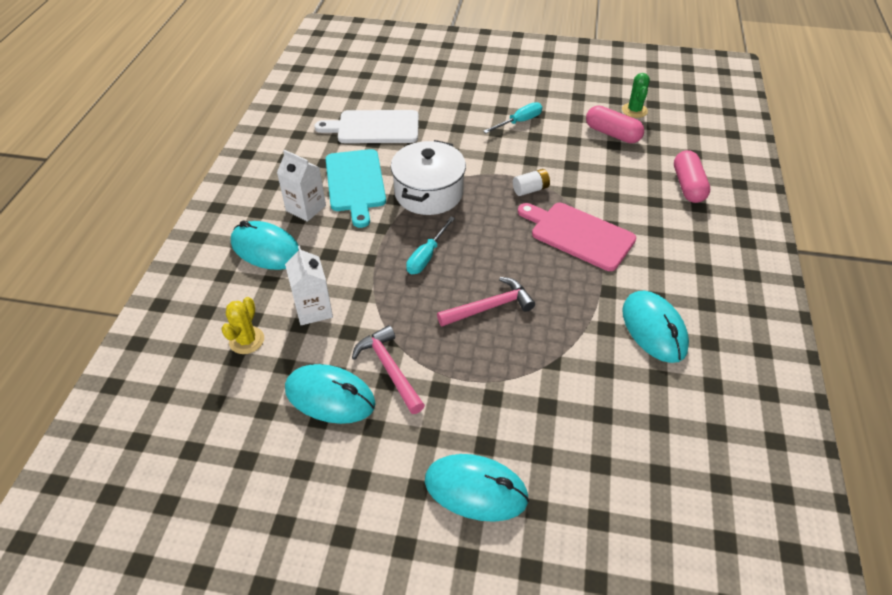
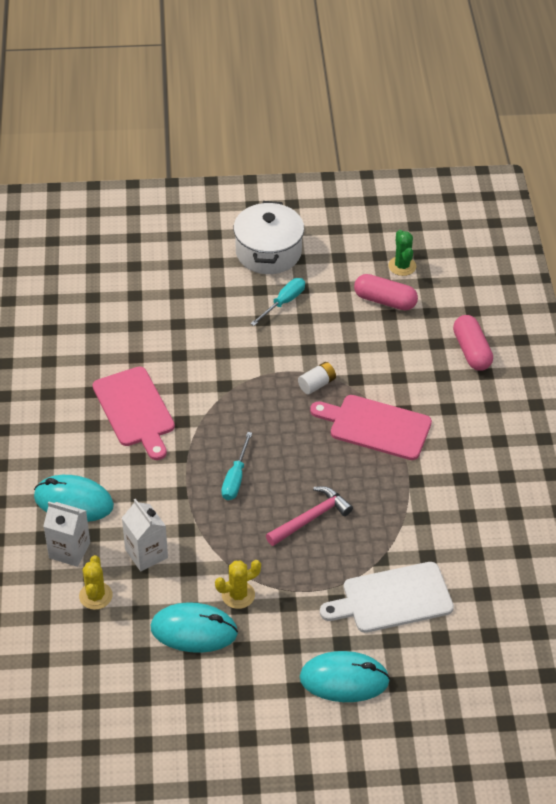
camera: 15 degrees left, 0 degrees up
white carton [277,150,326,222] -> white carton moved to [43,501,90,567]
white cutting board [314,110,419,143] -> white cutting board moved to [320,562,454,633]
turquoise cutting board [325,149,386,228] -> pink cutting board [93,366,175,460]
pink hammer [352,325,425,414] -> yellow cactus [215,560,261,609]
white pot [391,140,466,215] -> white pot moved to [233,201,304,274]
turquoise mouse [622,291,689,363] -> none

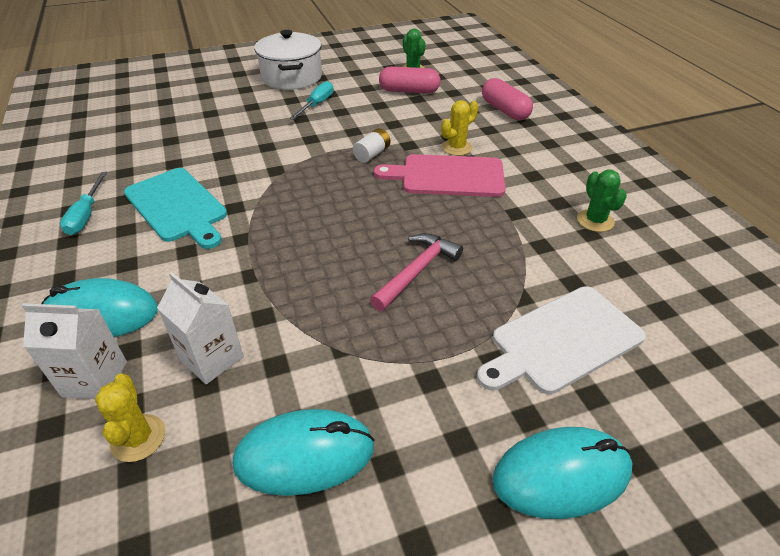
camera: 15 degrees left, 5 degrees down
pink cutting board [93,366,175,460] -> turquoise cutting board [124,168,227,249]
yellow cactus [215,560,261,609] -> yellow cactus moved to [441,100,478,156]
turquoise screwdriver [221,432,252,500] -> turquoise screwdriver moved to [60,172,107,235]
none -> green cactus [577,170,627,232]

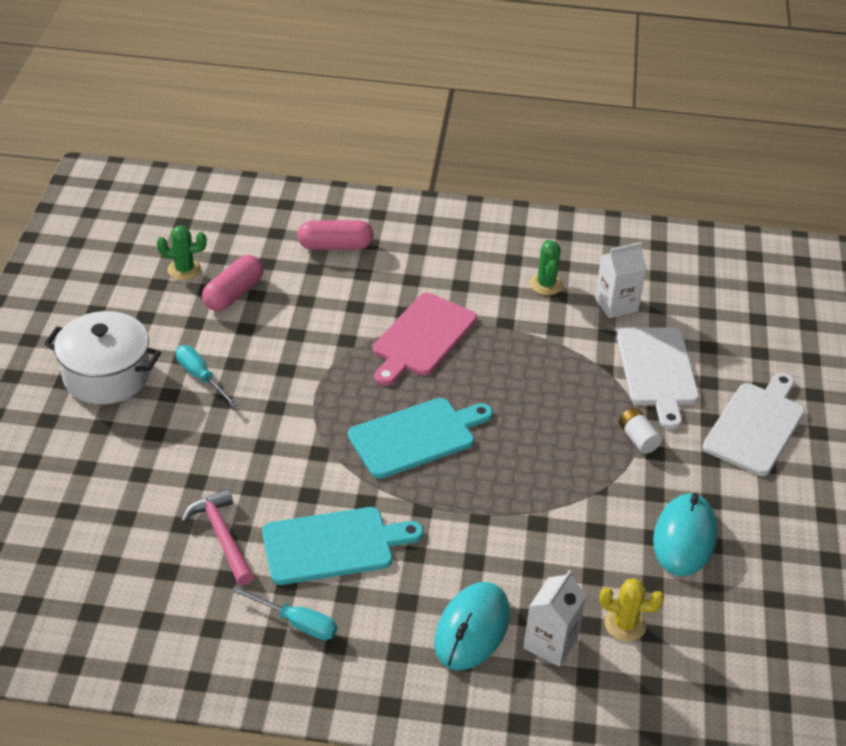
camera: 65 degrees left, 0 degrees up
white carton [157,272,244,384] -> white carton moved to [595,242,647,318]
white battery [353,128,391,163] -> white battery moved to [619,408,662,454]
pink hammer [370,233,463,311] -> pink hammer moved to [181,489,254,586]
yellow cactus [441,100,478,156] -> none
turquoise mouse [492,427,633,519] -> white cutting board [703,373,805,476]
green cactus [577,170,627,232] -> green cactus turned 75 degrees clockwise [530,240,563,295]
none -> turquoise cutting board [348,398,493,479]

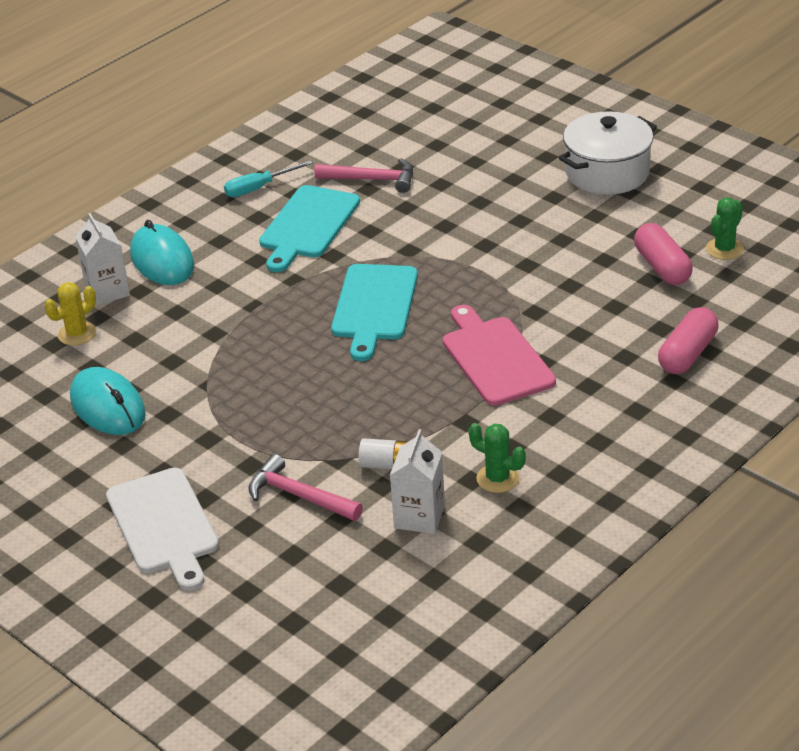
camera: 130 degrees right, 5 degrees down
turquoise screwdriver [176,345,238,407] -> none
white cutting board [617,327,699,430] -> pink hammer [248,454,363,521]
white battery [619,408,662,454] -> white battery moved to [359,438,408,469]

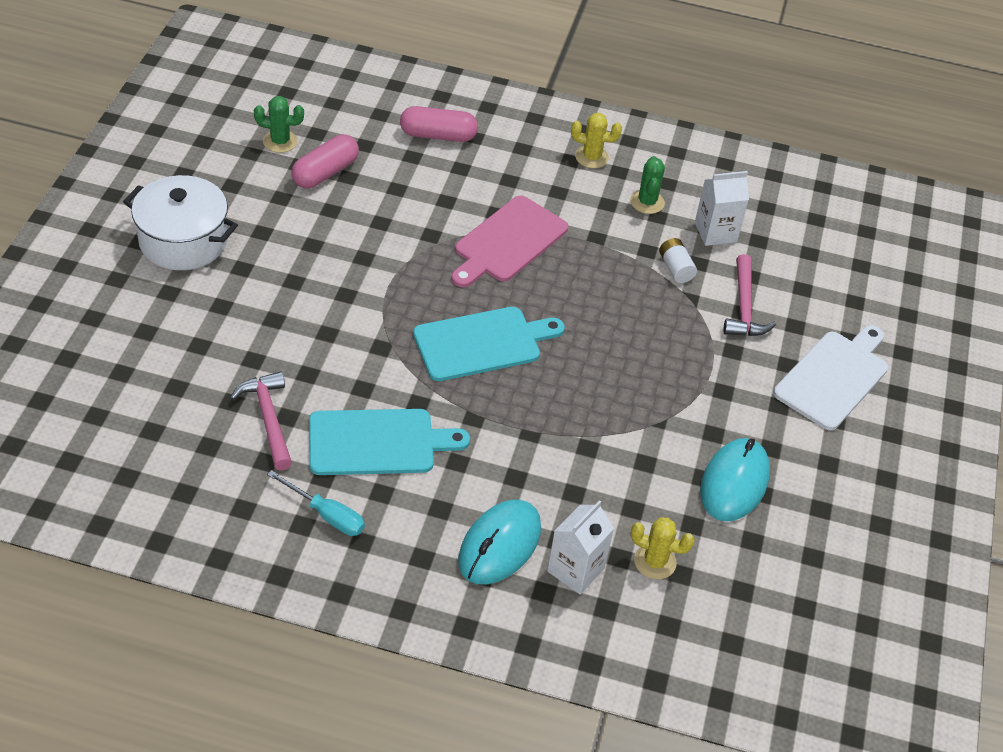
camera: 125 degrees left, 10 degrees up
none -> yellow cactus [571,113,622,168]

